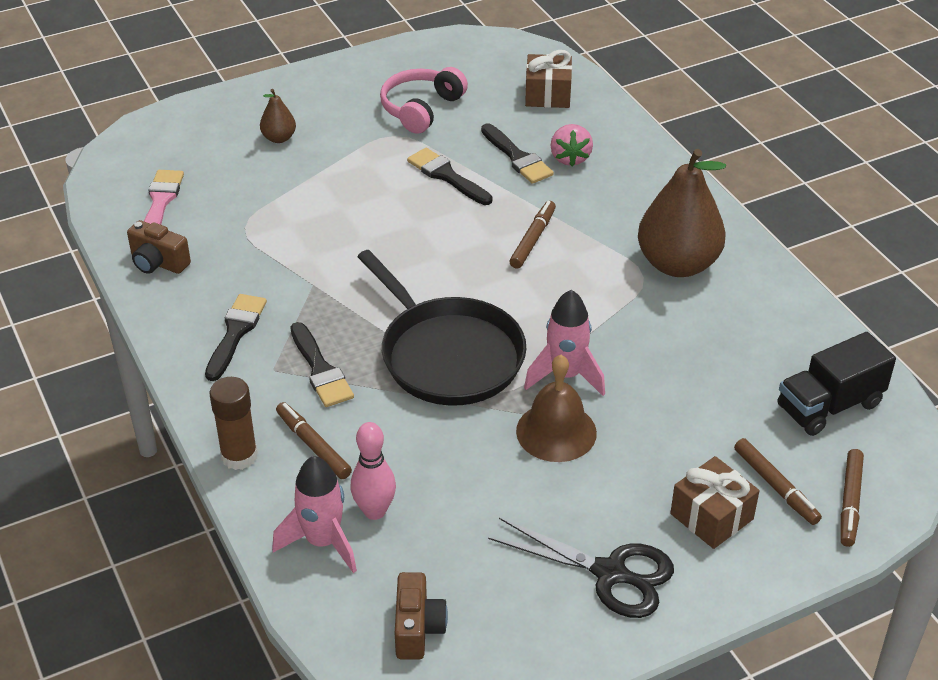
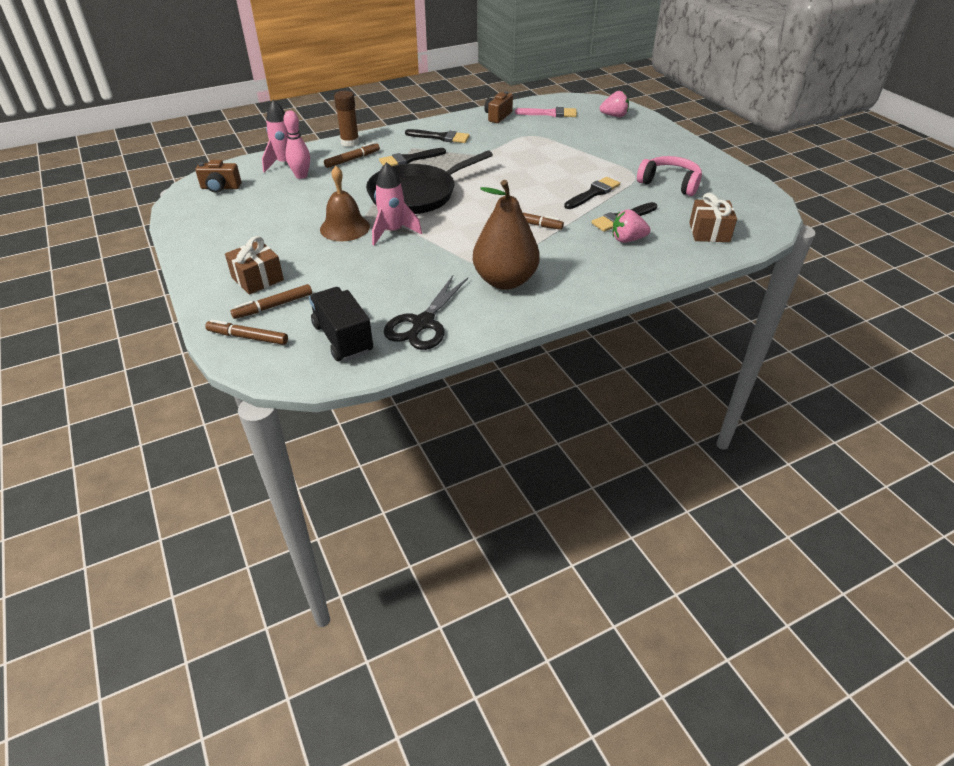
camera: 90 degrees right, 0 degrees up
brown pear [260,89,296,143] -> none
black scissors [488,518,674,618] -> black scissors moved to [384,275,468,350]
none -> pink strawberry [600,91,629,117]

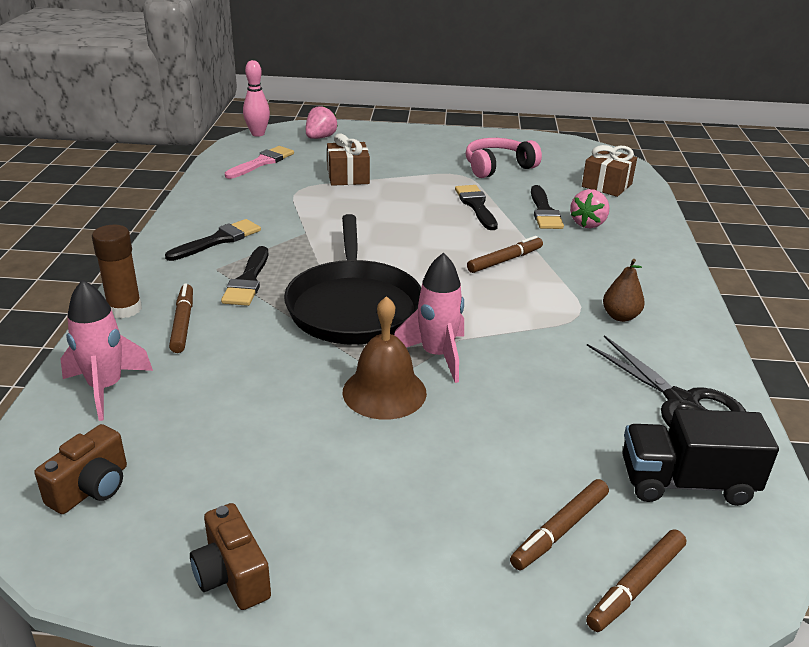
camera: 60 degrees left, 10 degrees down
brown gift [225,236,284,295] -> brown gift moved to [327,134,370,186]
brown marker [230,284,312,319] -> brown marker turned 45 degrees clockwise [510,479,609,570]
pink bowling pin [284,110,310,179] -> pink bowling pin moved to [243,60,270,137]
brown pear [473,180,540,290] -> brown pear [603,259,645,322], size x0.46
brown camera [484,91,513,123] -> brown camera moved to [190,503,271,610]

